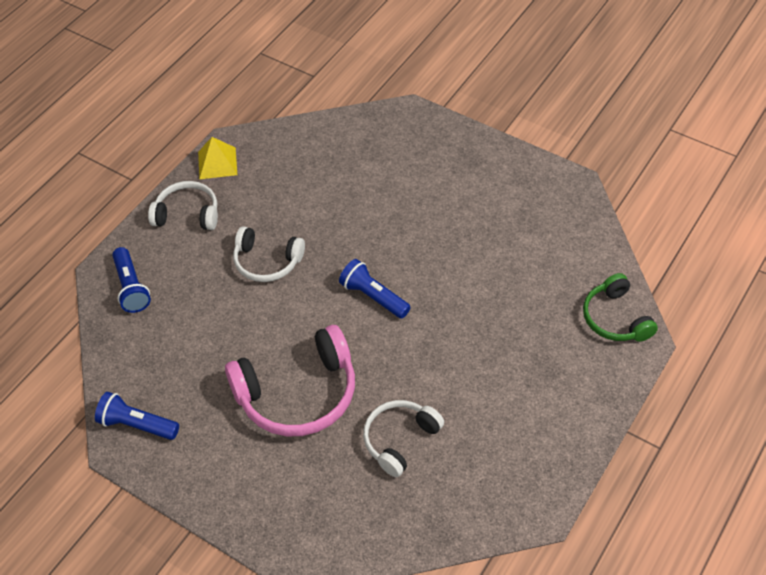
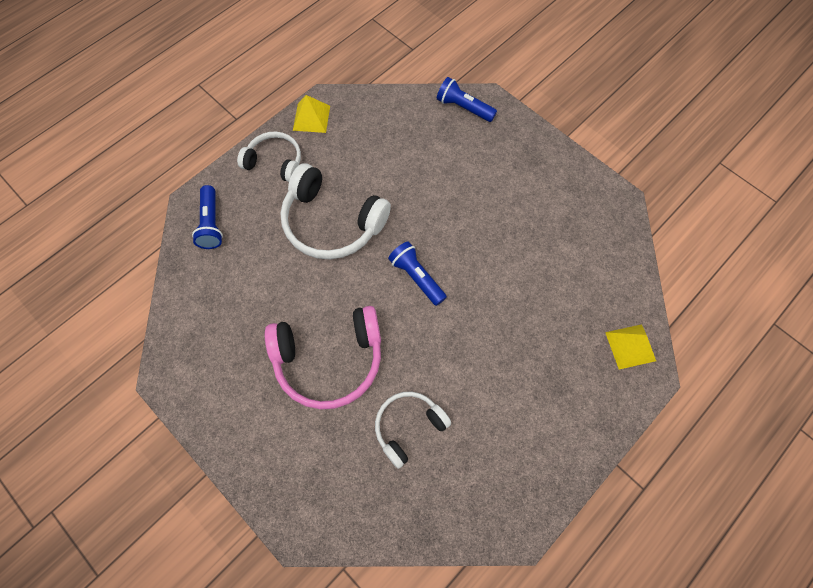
camera: 10 degrees right, 15 degrees up
blue flashlight [95,392,179,440] -> blue flashlight moved to [437,77,497,122]
white headphones [233,226,305,282] -> white headphones [280,163,391,259], size x1.65
green headphones [583,273,658,342] -> yellow pyramid [605,324,656,370]

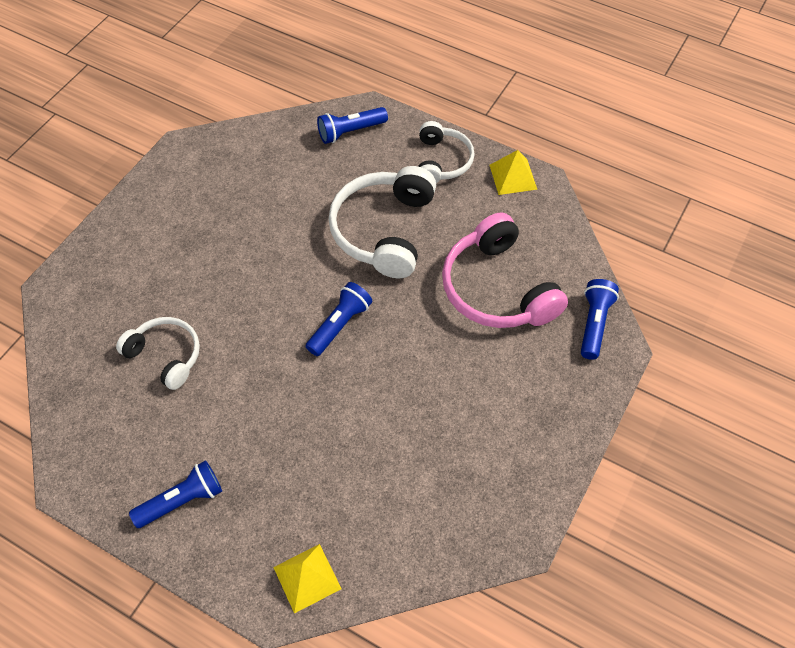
camera: 75 degrees right, 10 degrees down
pink headphones [265,306,381,409] -> pink headphones moved to [442,212,568,328]
none -> blue flashlight [129,460,222,528]

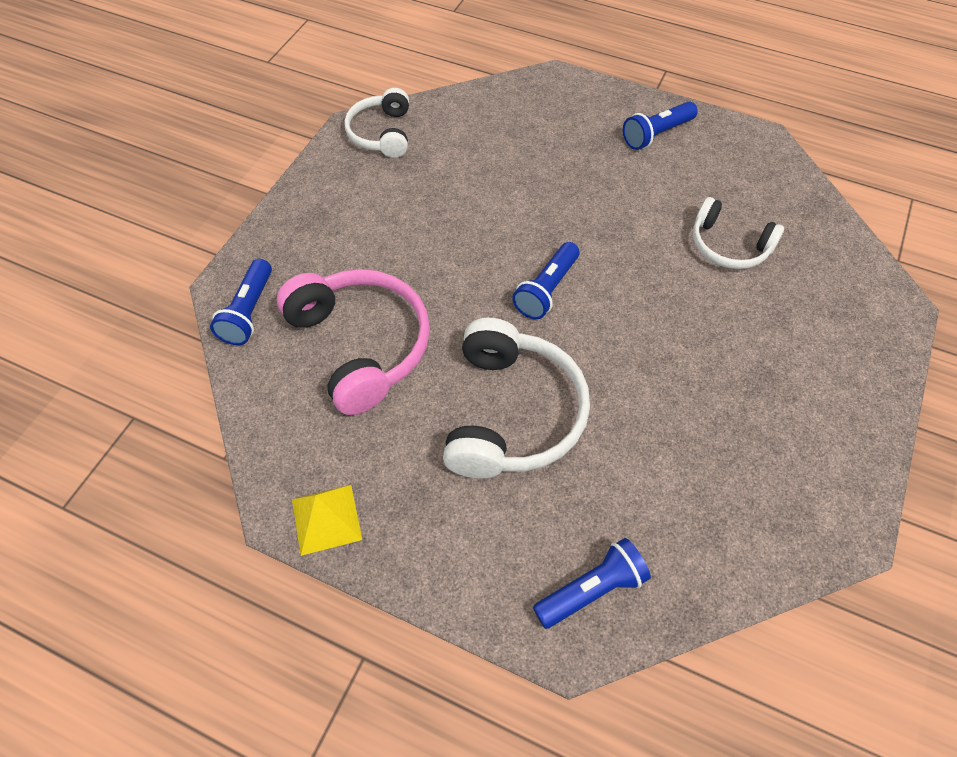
camera: 175 degrees right, 0 degrees up
yellow pyramid [273,544,341,613] -> none
white headphones [418,121,475,183] -> white headphones moved to [344,88,409,158]

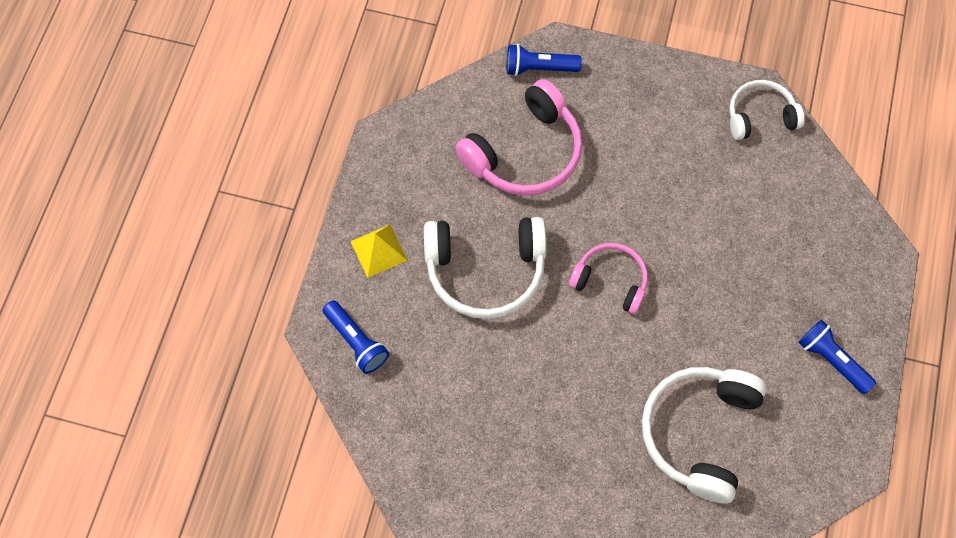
camera: 80 degrees right, 10 degrees up
yellow pyramid [292,485,362,556] -> yellow pyramid moved to [351,225,408,278]
blue flashlight [512,242,579,319] -> pink headphones [569,243,648,314]
white headphones [693,197,784,269] -> white headphones [642,367,767,503], size x1.65

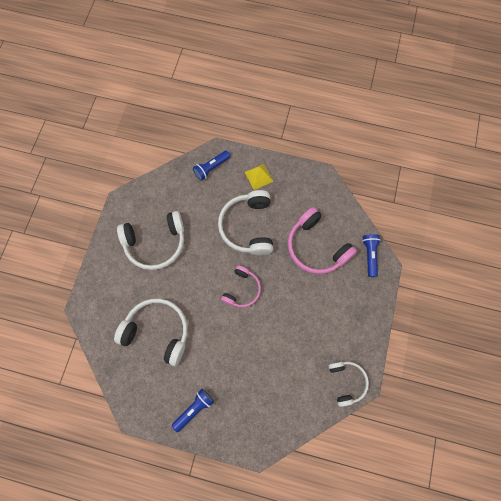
camera: 90 degrees right, 5 degrees up
none -> white headphones [117,211,184,270]

